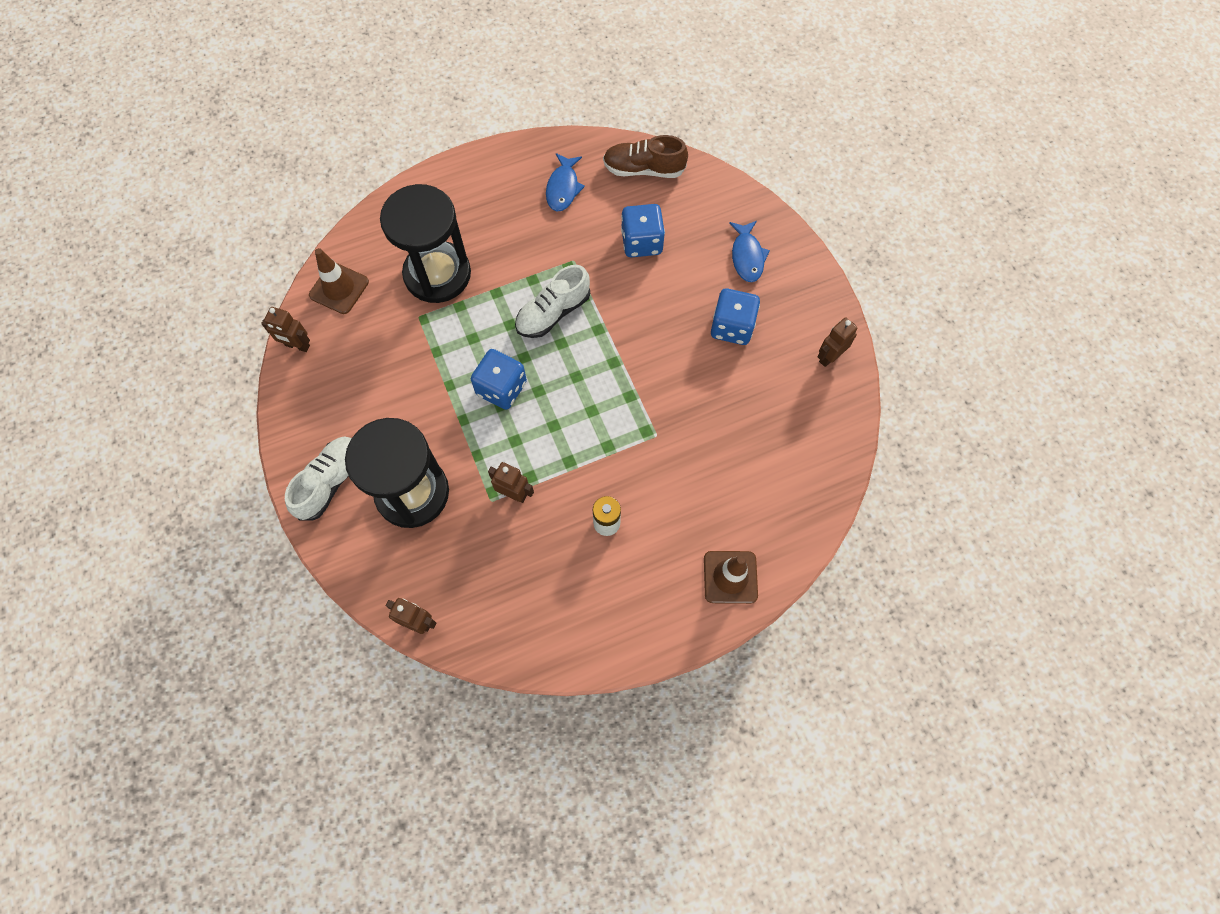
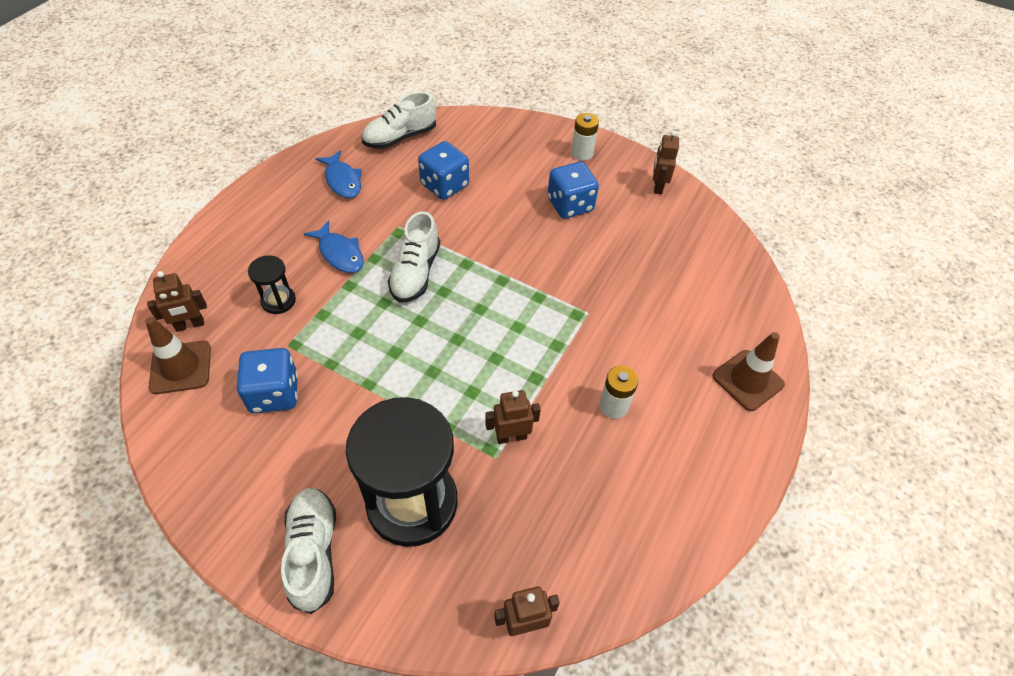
camera: 40 degrees left, 15 degrees down
brown robot [261,307,310,352] -> brown robot moved to [147,271,207,332]
black hourglass [380,184,471,303] -> black hourglass [248,255,296,314], size x0.45
blue dice [471,349,527,410] -> blue dice moved to [237,348,298,413]
brown shoe [603,135,688,178] -> white shoe [362,92,436,149]
blue fish [729,221,770,282] -> blue fish moved to [304,220,364,273]
none -> white battery [571,113,599,161]

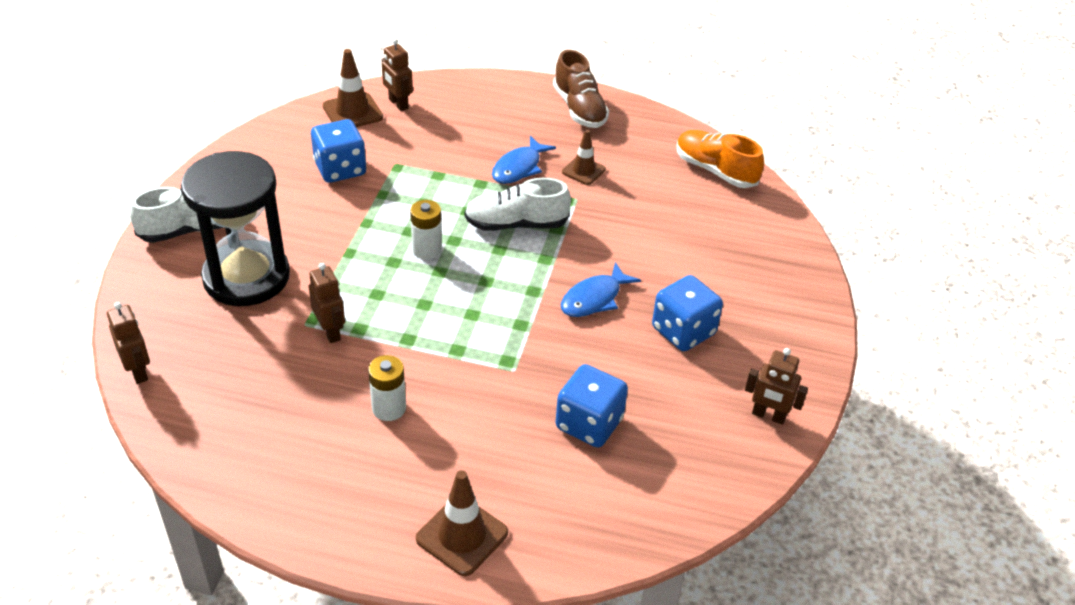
camera: 75 degrees right, 10 degrees down
black hourglass [248,255,296,314] -> none
blue fish [315,150,362,198] -> blue fish moved to [561,262,641,317]
white shoe [362,92,436,149] -> orange shoe [677,130,764,188]
blue dice [418,141,469,200] -> blue dice moved to [556,364,628,447]
white battery [571,113,599,161] -> white battery moved to [410,200,442,260]
brown robot [653,131,679,194] -> brown robot turned 150 degrees counterclockwise [745,348,808,425]
none -> brown shoe [553,50,609,128]
none -> brown traffic cone [562,130,606,185]

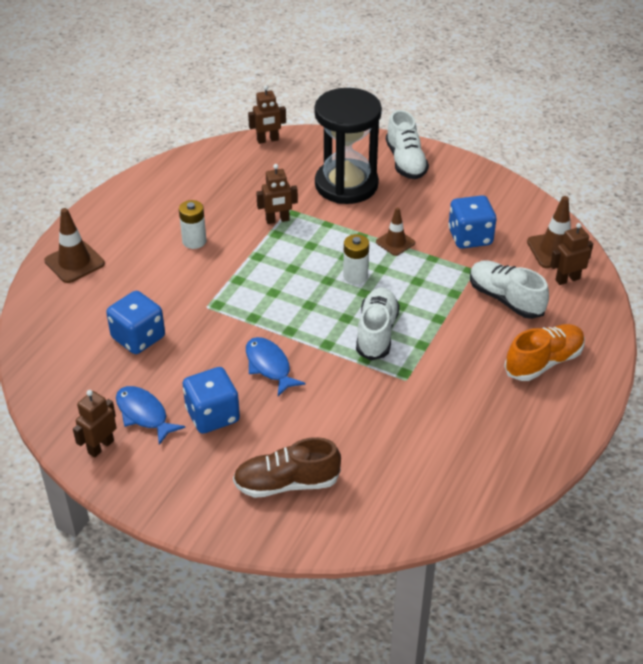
camera: 105 degrees right, 0 degrees up
blue fish [492,136,556,184] -> blue fish moved to [116,386,185,445]
brown shoe [553,50,609,128] -> brown shoe moved to [233,437,341,498]
brown traffic cone [562,130,606,185] -> brown traffic cone moved to [376,207,415,256]
orange shoe [677,130,764,188] -> orange shoe moved to [504,324,585,381]
none -> white shoe [470,260,549,319]

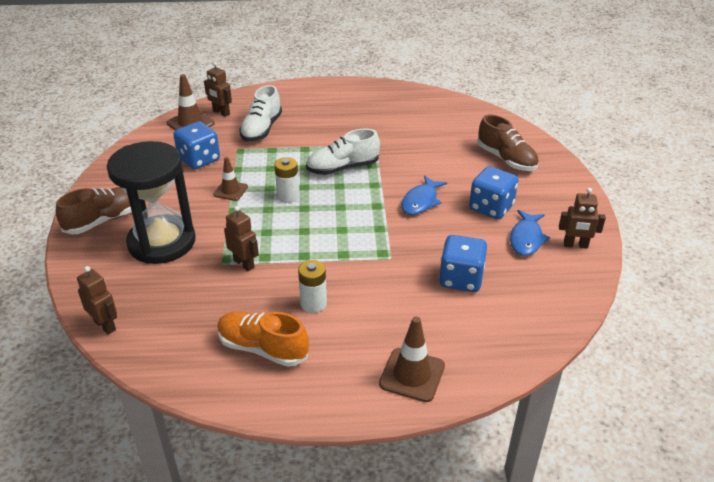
camera: 120 degrees left, 5 degrees down
white shoe [386,110,429,179] -> brown shoe [56,187,132,235]
orange shoe [504,324,585,381] -> orange shoe moved to [217,311,309,367]

